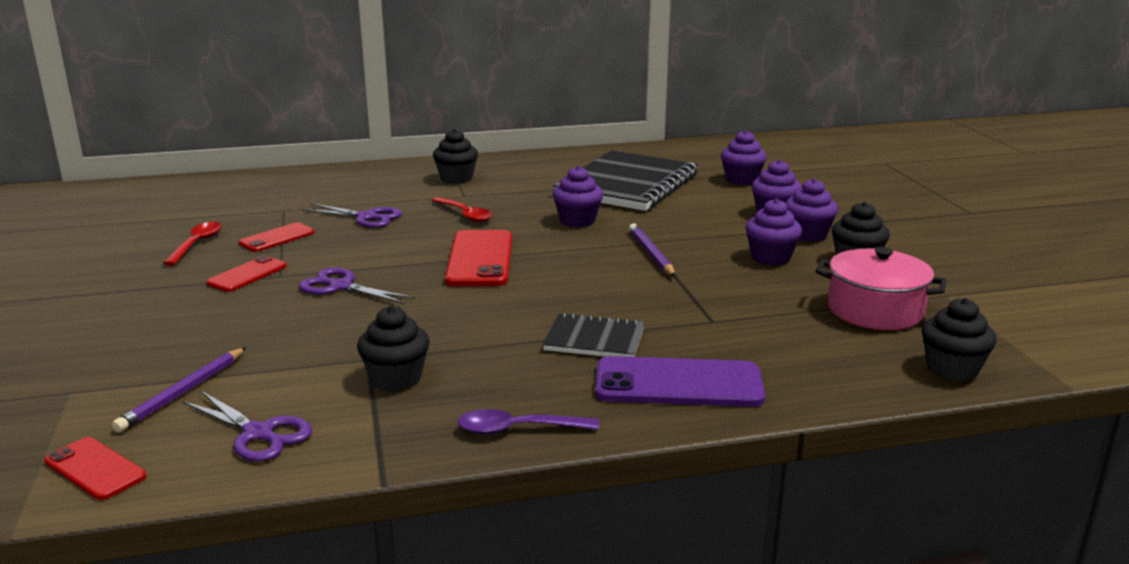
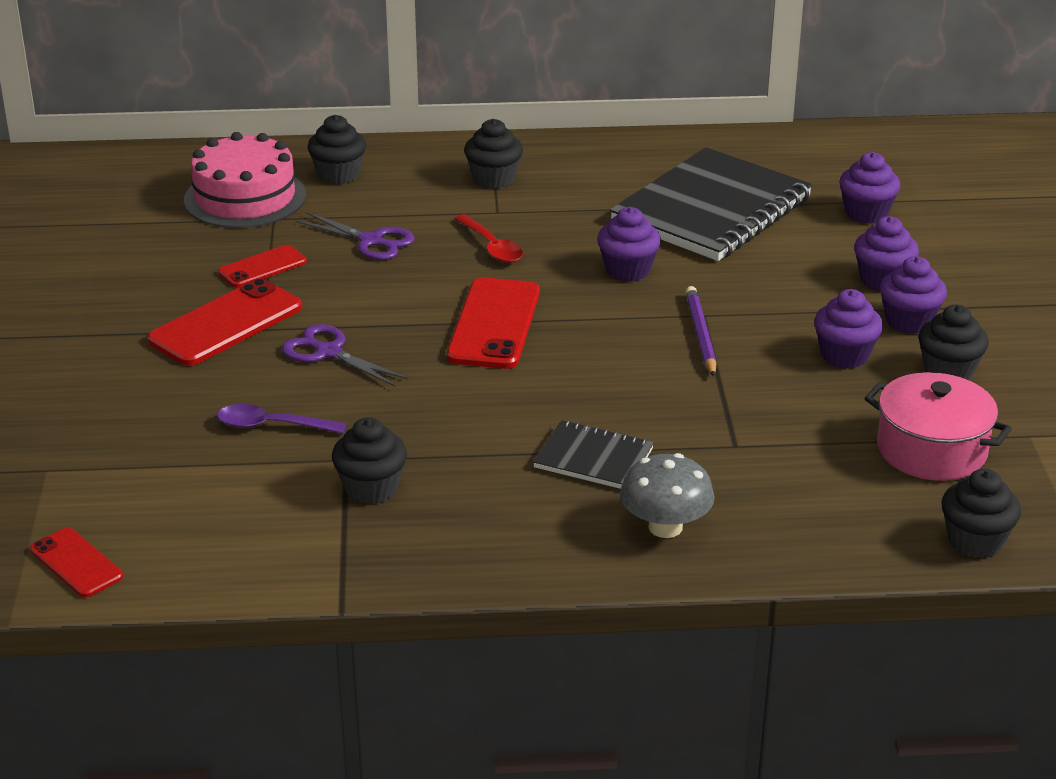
camera: 10 degrees right, 10 degrees up
purple pencil [112,347,246,432] -> none
red spoon [163,222,222,266] -> none
purple scissors [183,391,312,462] -> none
red phone [206,255,286,292] -> red phone [148,278,302,366], size x1.73
purple spoon [458,409,599,434] -> purple spoon moved to [217,404,347,434]
purple phone [595,356,765,407] -> grey mushroom [620,453,714,538]
none -> pink cake [184,132,306,228]
none -> black cupcake [308,115,366,185]

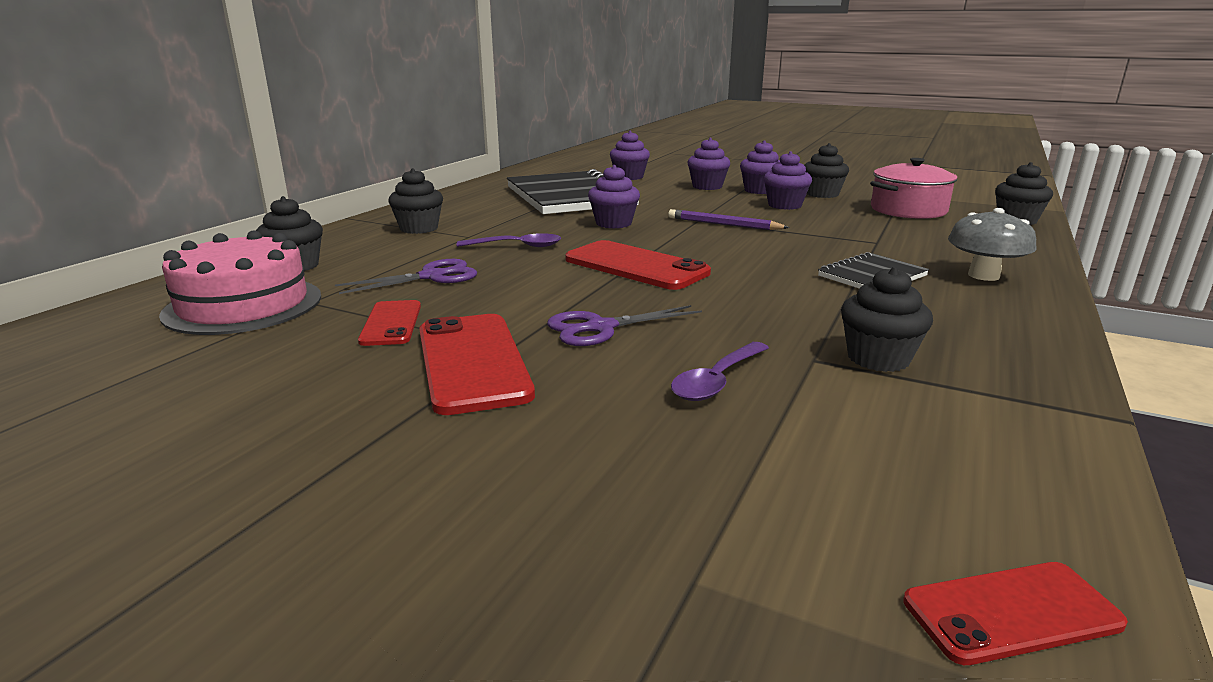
camera: 60 degrees left, 10 degrees down
red spoon [455,214,523,263] -> purple spoon [457,233,561,247]

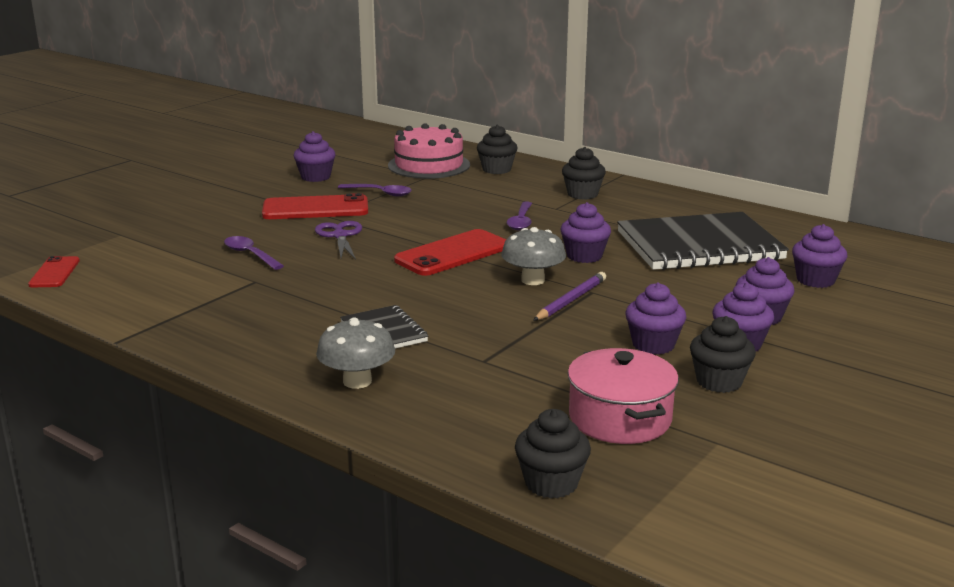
camera: 100 degrees right, 0 degrees up
purple scissors [335,259,477,294] -> none
red phone [358,300,421,346] -> purple spoon [338,184,412,196]
black cupcake [841,267,933,372] -> none
none -> purple cupcake [294,131,336,182]
none -> grey mushroom [501,227,566,285]

